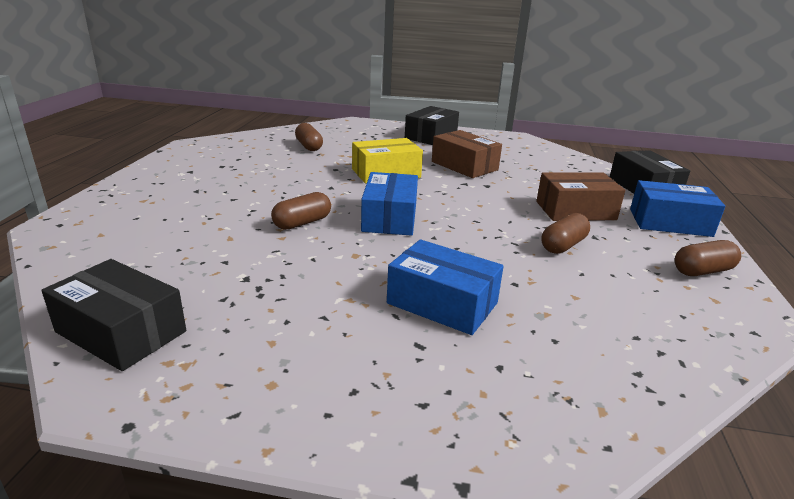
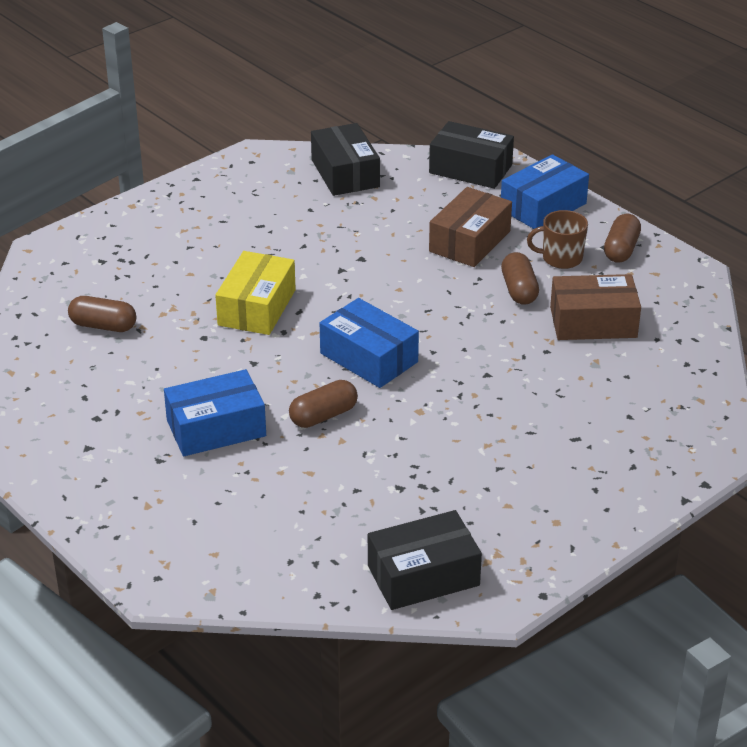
camera: 50 degrees left, 10 degrees up
brown capsule [271,192,331,230] -> brown capsule turned 60 degrees clockwise [289,380,358,428]
blue box [387,239,504,335] -> blue box moved to [164,369,266,456]
black box [405,106,459,145] -> black box moved to [311,123,380,196]
brown box [432,130,502,178] -> brown box moved to [550,274,641,340]
none -> brown mug [527,210,588,269]

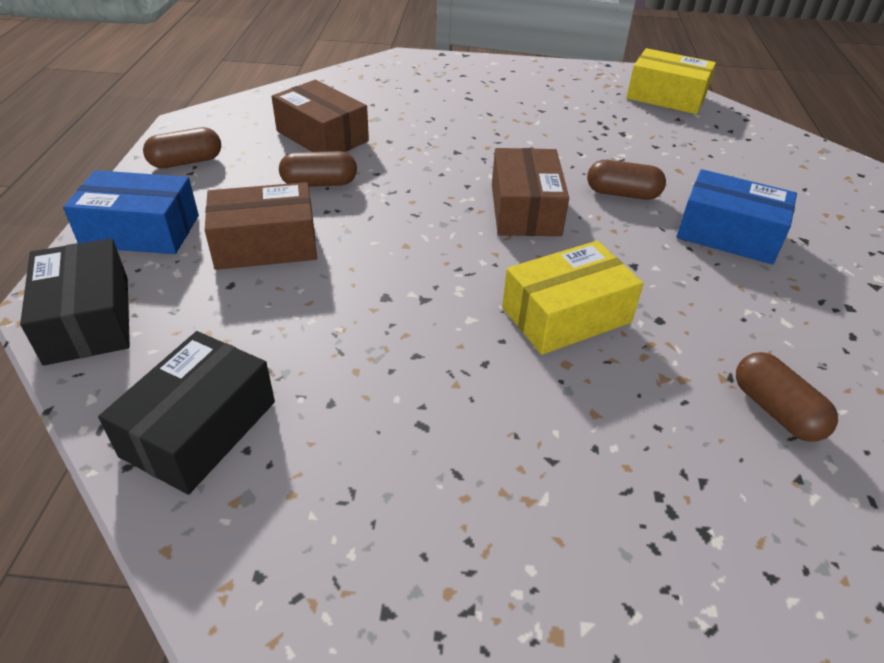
camera: 135 degrees left, 5 degrees up
blue box [320,298,419,388] -> brown box [492,148,569,236]
black box [368,510,482,610] -> yellow box [626,48,716,114]
brown capsule [501,252,539,305] -> brown capsule turned 45 degrees clockwise [279,151,357,187]
brown mug [527,210,588,269] -> none

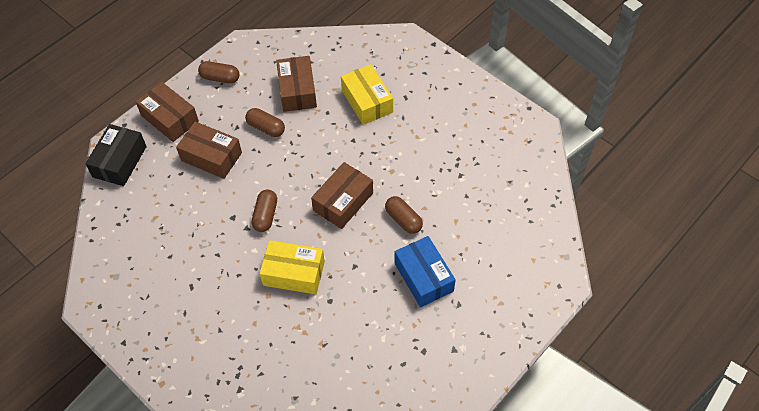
camera: 40 degrees right, 15 degrees up
blue box [63,170,199,254] -> brown box [136,82,199,142]
black box [98,331,275,495] -> none
yellow box [626,48,716,114] -> yellow box moved to [341,64,393,125]
brown capsule [736,352,838,442] -> brown capsule moved to [252,189,277,232]

